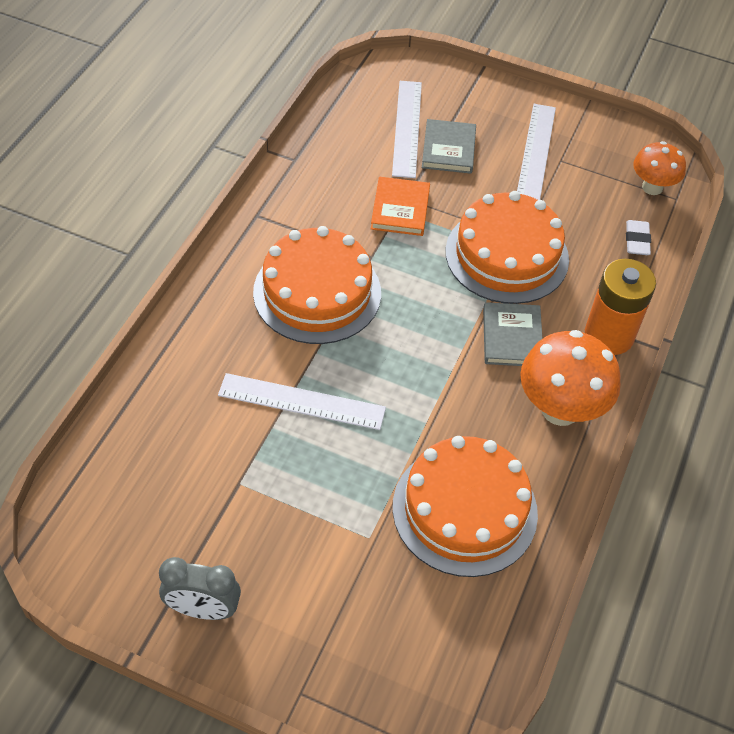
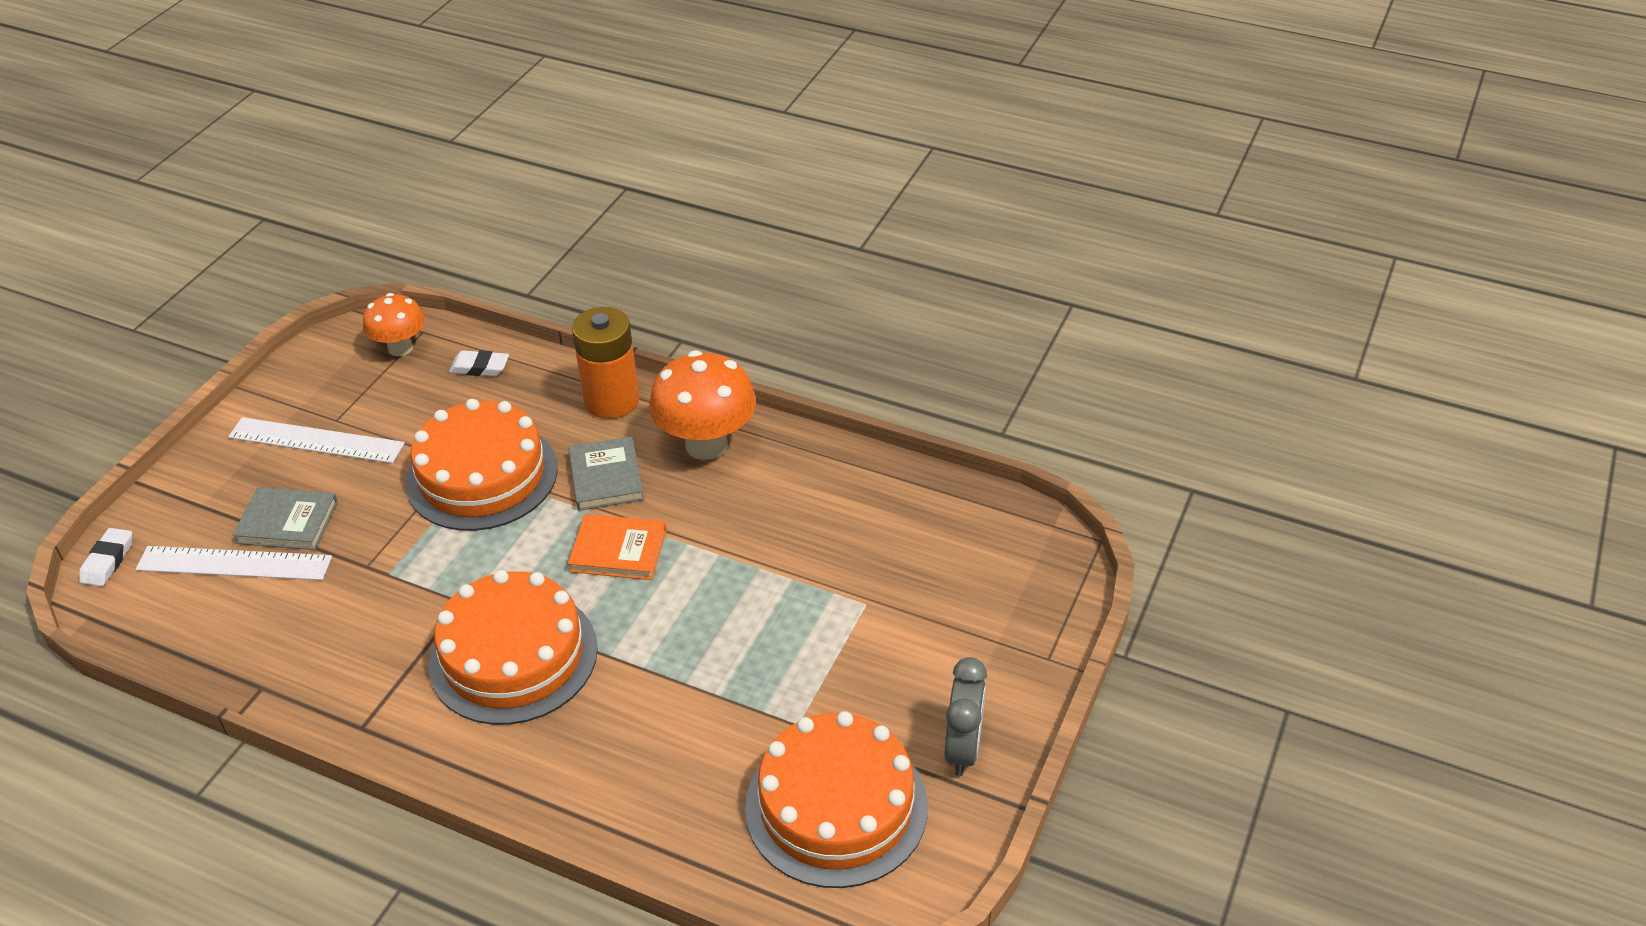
camera: 85 degrees left, 10 degrees down
white ruler [218,373,386,430] -> none
orange book [371,177,430,236] -> orange book moved to [568,514,666,580]
orange cake [393,436,538,577] -> orange cake moved to [745,711,928,888]
grey book [483,302,543,366] -> grey book turned 75 degrees clockwise [568,437,644,511]
none -> white eraser [79,528,132,587]

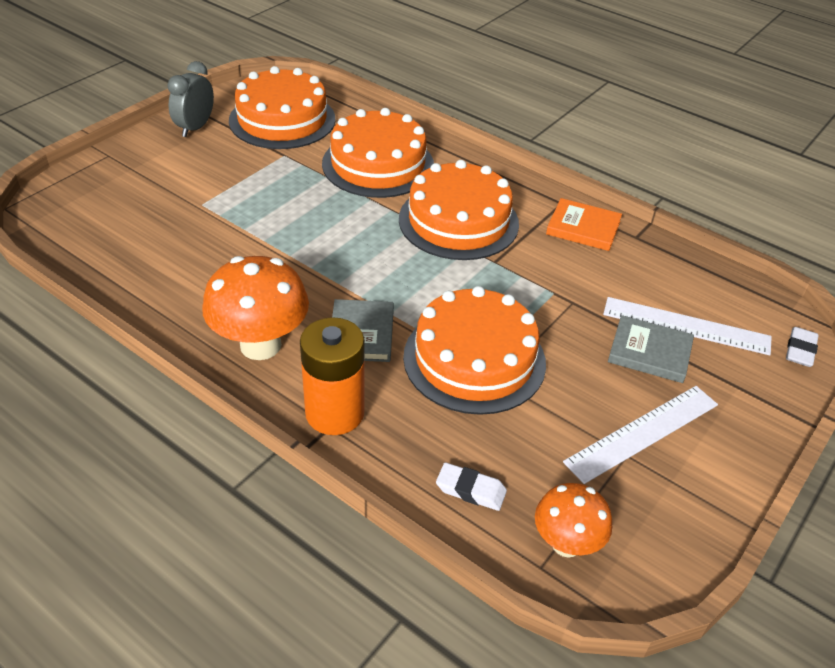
camera: 170 degrees left, 0 degrees up
white ruler [228,417,405,463] -> white ruler turned 60 degrees counterclockwise [563,386,718,484]
orange book [568,514,666,580] -> orange book moved to [546,198,622,251]
none -> orange cake [322,108,434,198]

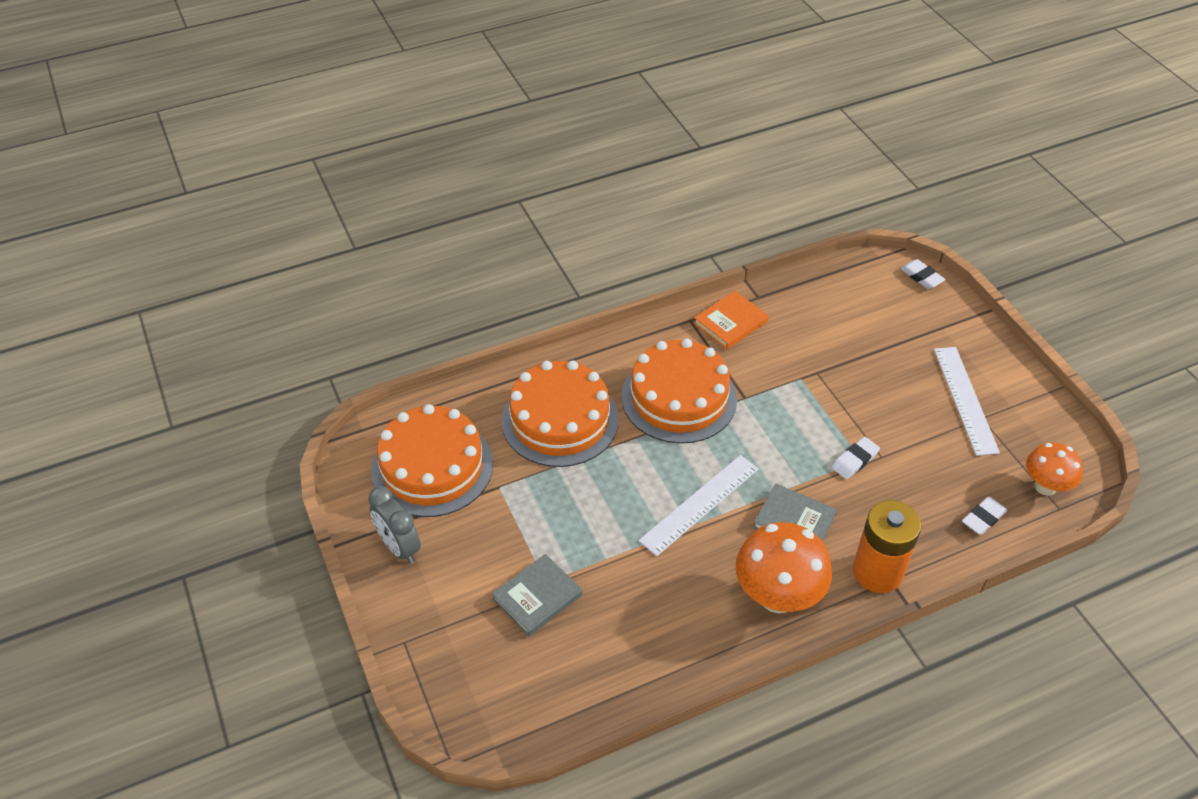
camera: 60 degrees left, 5 degrees up
orange cake [403,286,546,415] -> white eraser [832,437,880,479]
white ruler [603,297,772,355] -> white ruler moved to [639,455,759,556]
grey book [608,315,694,383] -> grey book moved to [492,554,582,636]

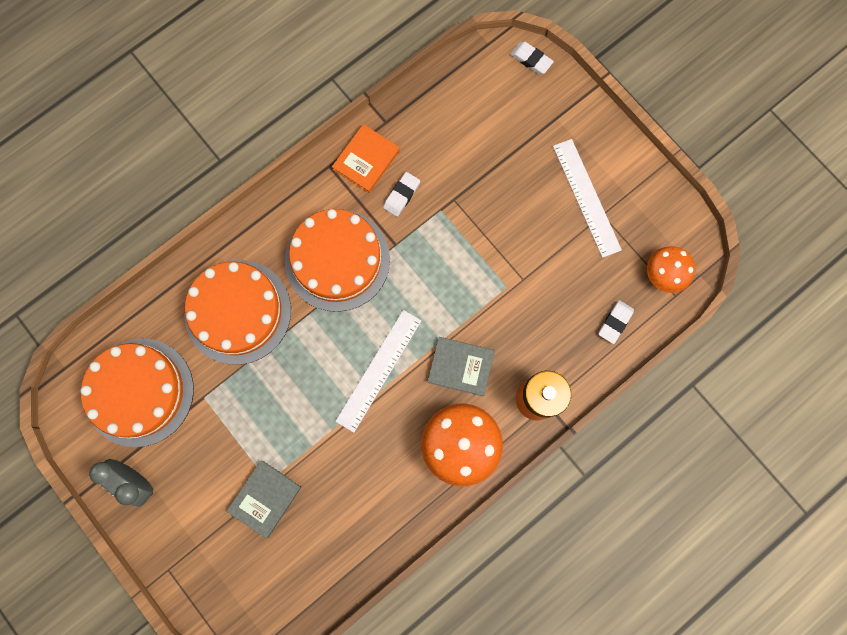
camera: 15 degrees left, 30 degrees up
white eraser [832,437,880,479] -> white eraser moved to [383,172,420,217]

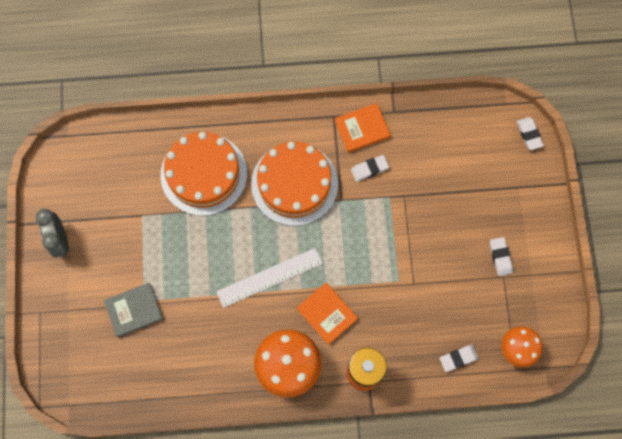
camera: 35 degrees right, 5 degrees down
orange cake [80,339,194,447] -> none
grey book [428,337,495,396] -> orange book [297,283,358,345]
white ruler [553,139,622,258] -> white eraser [490,237,513,276]

